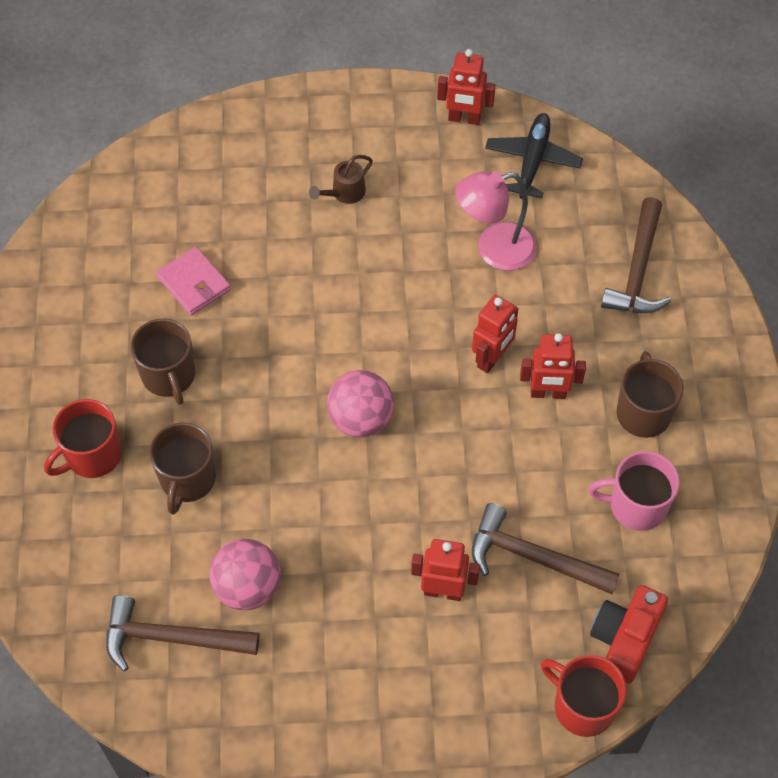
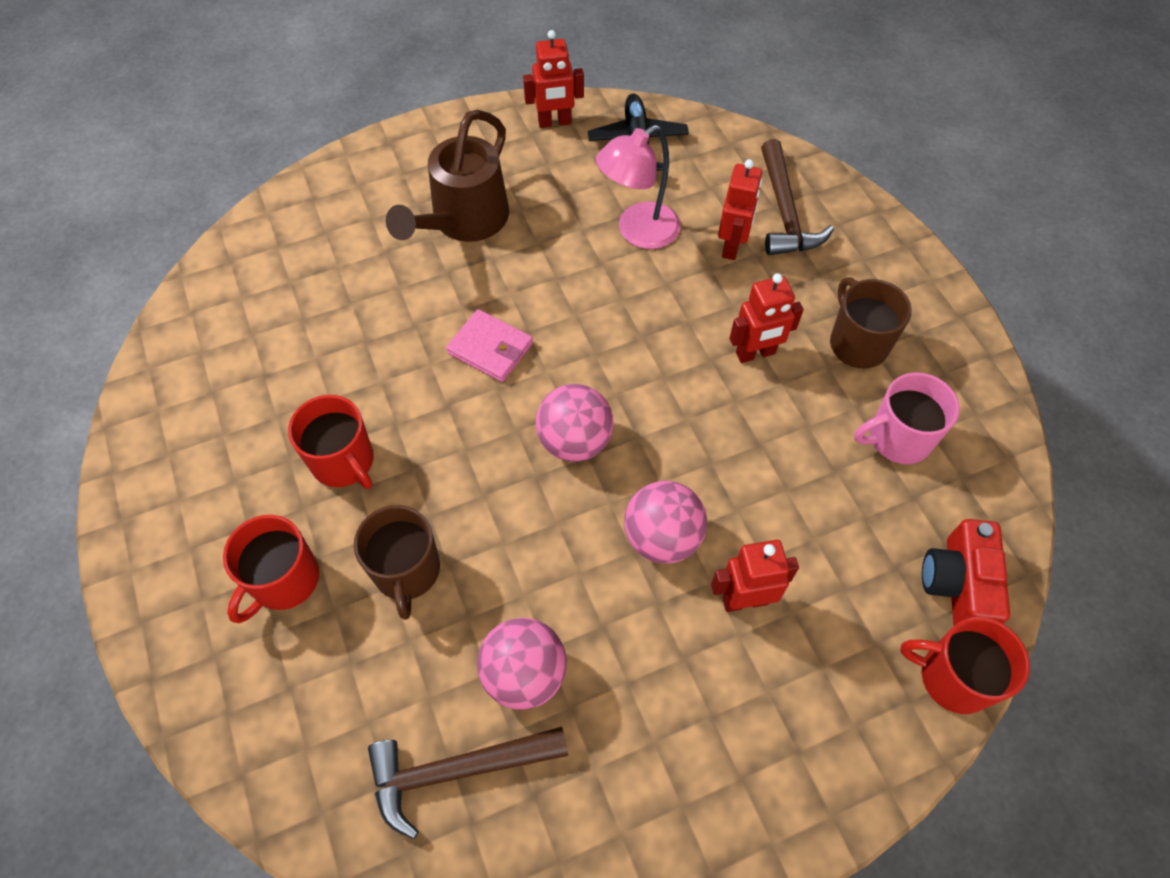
camera: 20 degrees left, 0 degrees up
brown mug [131,319,195,405] -> red mug [288,395,374,489]
pink wallet [156,247,231,315] -> pink wallet moved to [446,309,533,382]
brown watering can [309,155,373,204] -> brown watering can [386,110,509,242], size x2.15
red robot [472,295,519,373] -> red robot moved to [718,159,762,260]
brown hammer [472,503,620,594] -> none
none -> pink ball [624,481,707,564]

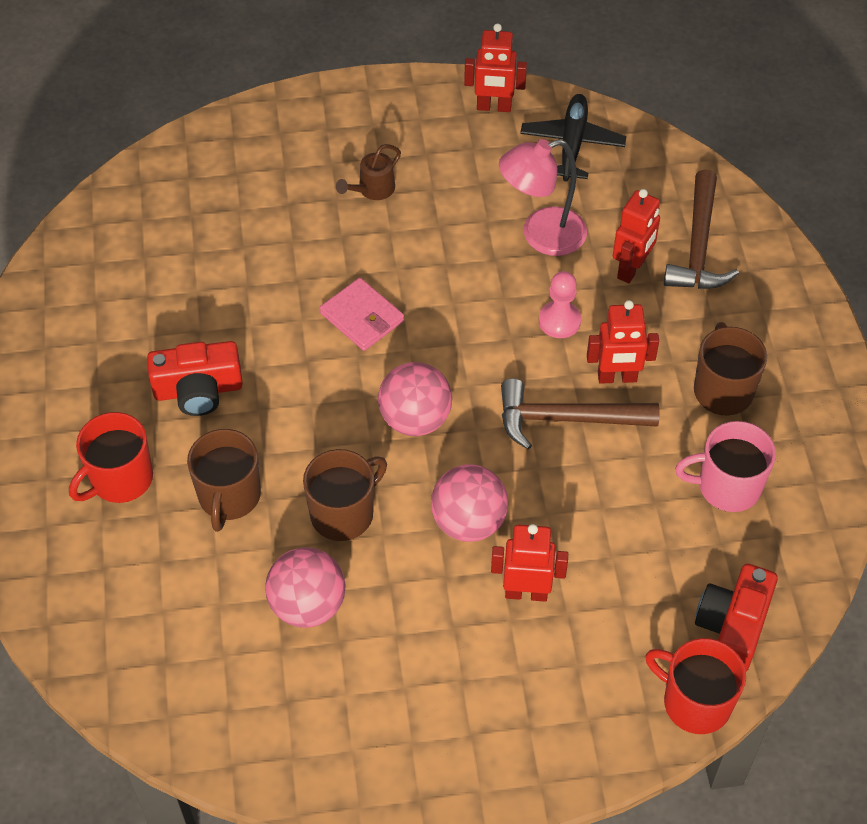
camera: 15 degrees right, 5 degrees down
red mug [288,395,374,489] -> red camera [147,341,243,416]
brown hammer [368,727,568,839] -> brown hammer moved to [501,378,660,450]
brown watering can [386,110,509,242] -> brown watering can [336,144,401,200], size x0.47
none -> brown mug [303,449,387,541]
none -> pink pawn [539,271,581,338]

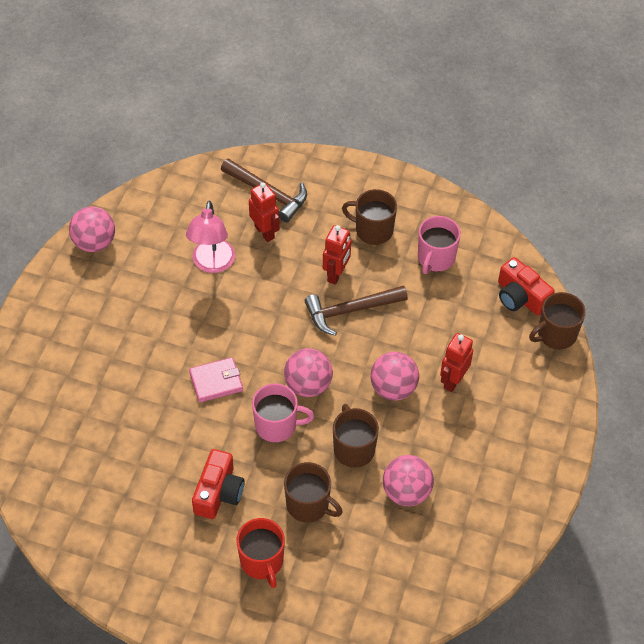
camera: 65 degrees left, 0 degrees up
brown watering can [336,144,401,200] -> none
red robot [464,23,527,112] -> pink ball [69,206,115,252]
brown hammer [501,378,660,450] -> brown hammer turned 45 degrees clockwise [305,285,408,336]
black plane [520,94,627,182] -> none
pink pawn [539,271,581,338] -> none
red mug [645,638,746,734] -> brown mug [529,292,586,349]
none -> pink mug [252,383,314,442]

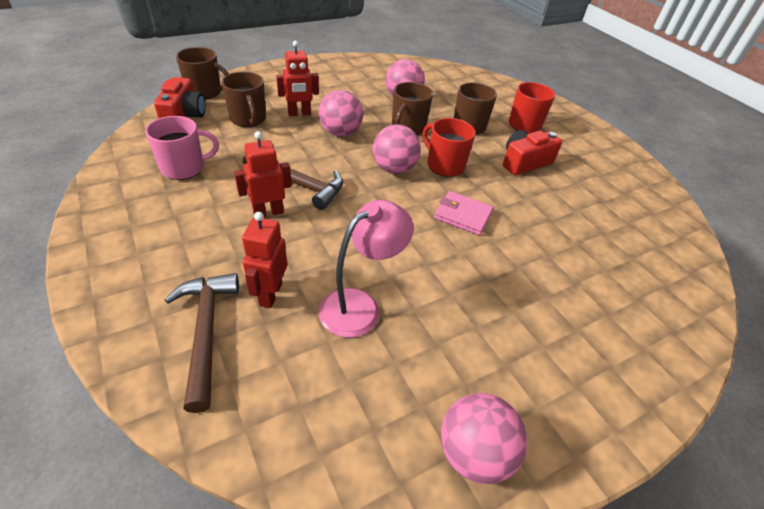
camera: 140 degrees left, 10 degrees down
pink mug [252,383,314,442] -> red mug [423,118,476,177]
brown mug [342,189,397,245] -> brown mug moved to [221,72,266,127]

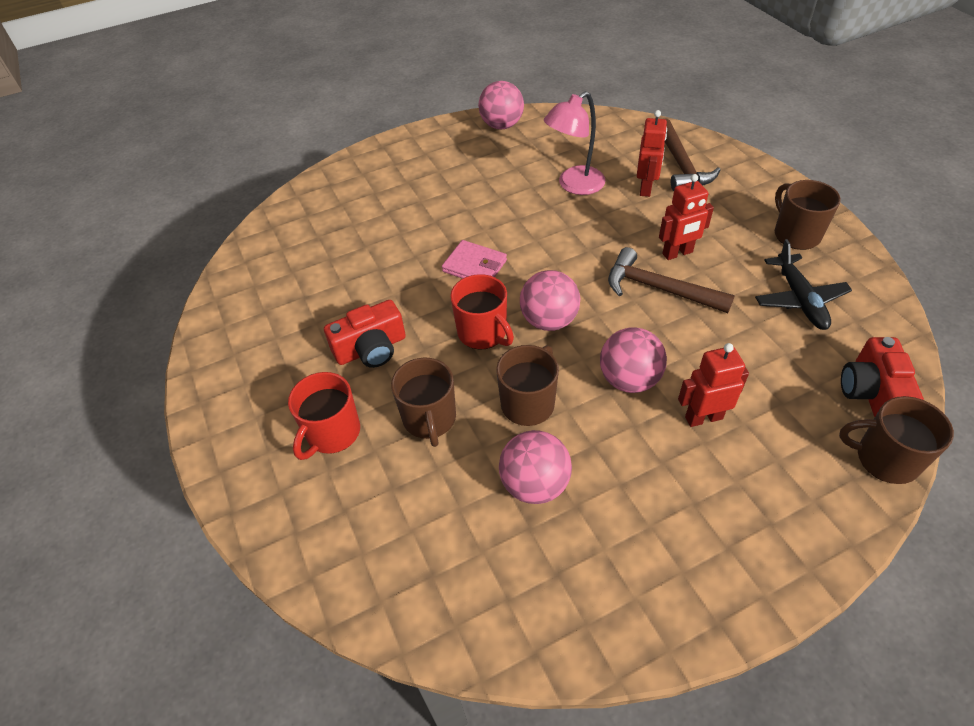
camera: 170 degrees left, 5 degrees up
pink mug [145,116,219,180] -> black plane [755,239,852,330]
brown mug [221,72,266,127] -> brown mug moved to [775,180,841,250]

